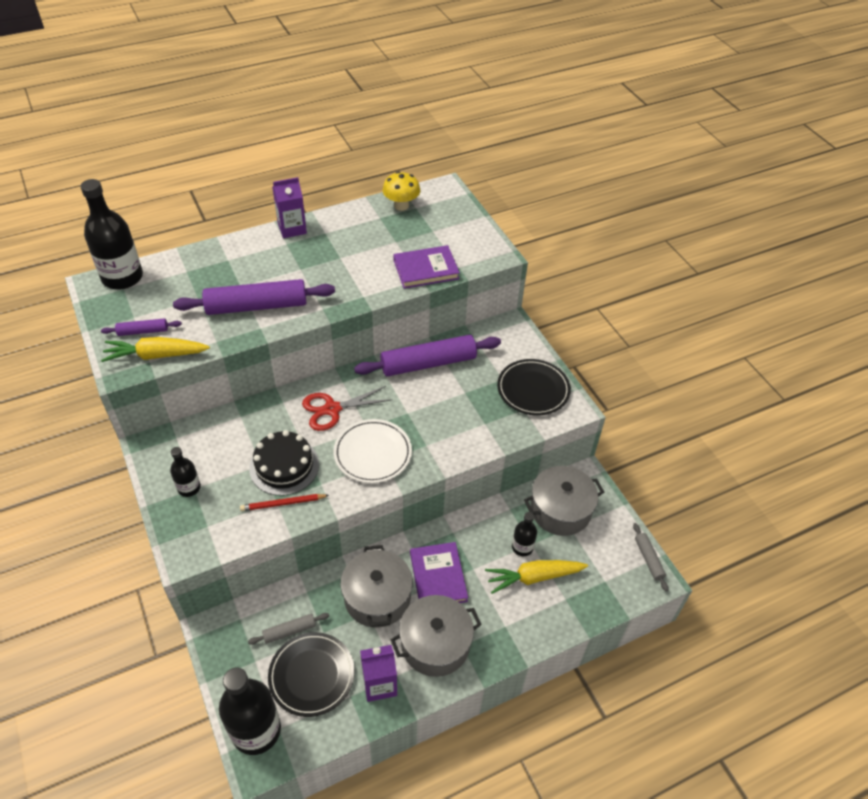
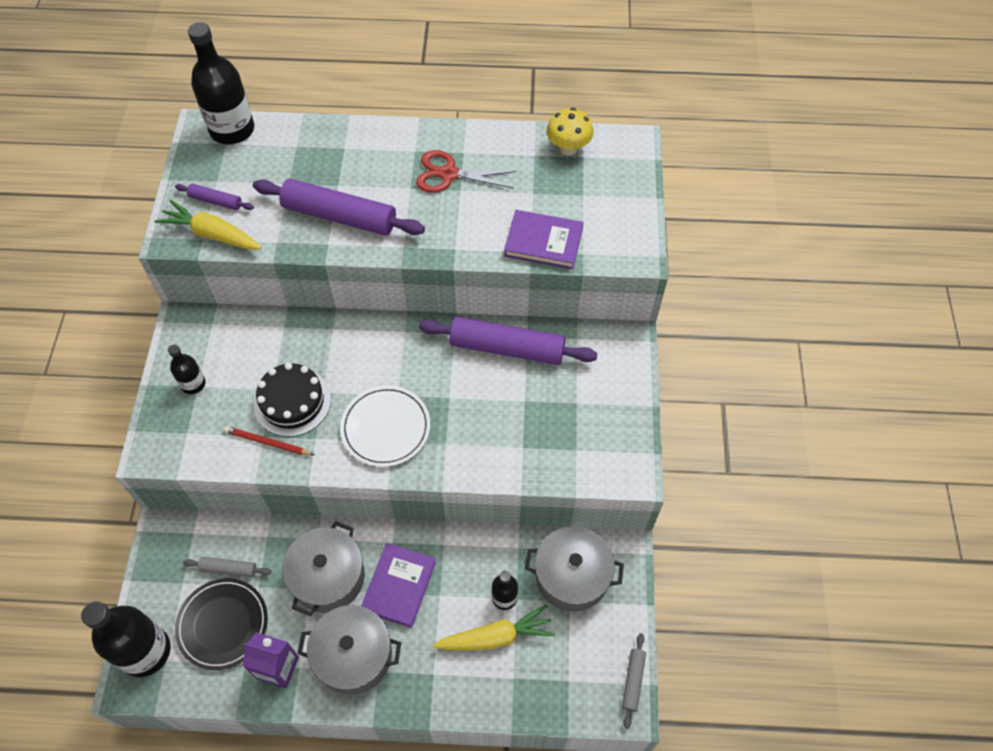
camera: 30 degrees right, 10 degrees up
purple carton [272,177,307,238] -> none
red scissors [302,386,391,431] -> red scissors moved to [416,150,517,193]
yellow carrot [485,560,588,594] -> yellow carrot turned 150 degrees clockwise [433,605,555,651]
black plate [497,359,571,415] -> none

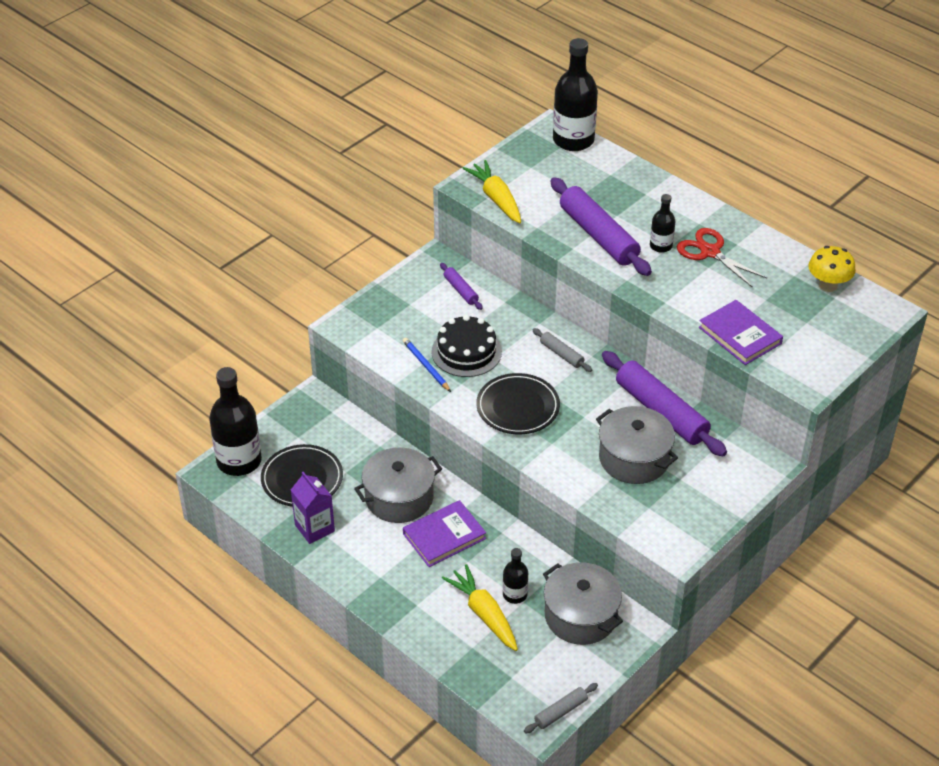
camera: 40 degrees right, 15 degrees down
black bottle [168,344,206,394] -> black bottle moved to [650,194,675,253]
purple rolling pin [175,184,254,210] -> purple rolling pin moved to [440,263,483,310]
grey rolling pin [183,557,271,578] -> grey rolling pin moved to [532,328,592,372]
red pencil [224,426,314,455] -> blue pencil [402,338,451,392]
grey pot [297,605,401,695] -> grey pot moved to [596,406,678,484]
white plate [340,386,430,467] -> black plate [476,373,560,434]
yellow carrot [433,605,555,651] -> yellow carrot turned 150 degrees counterclockwise [442,564,518,651]

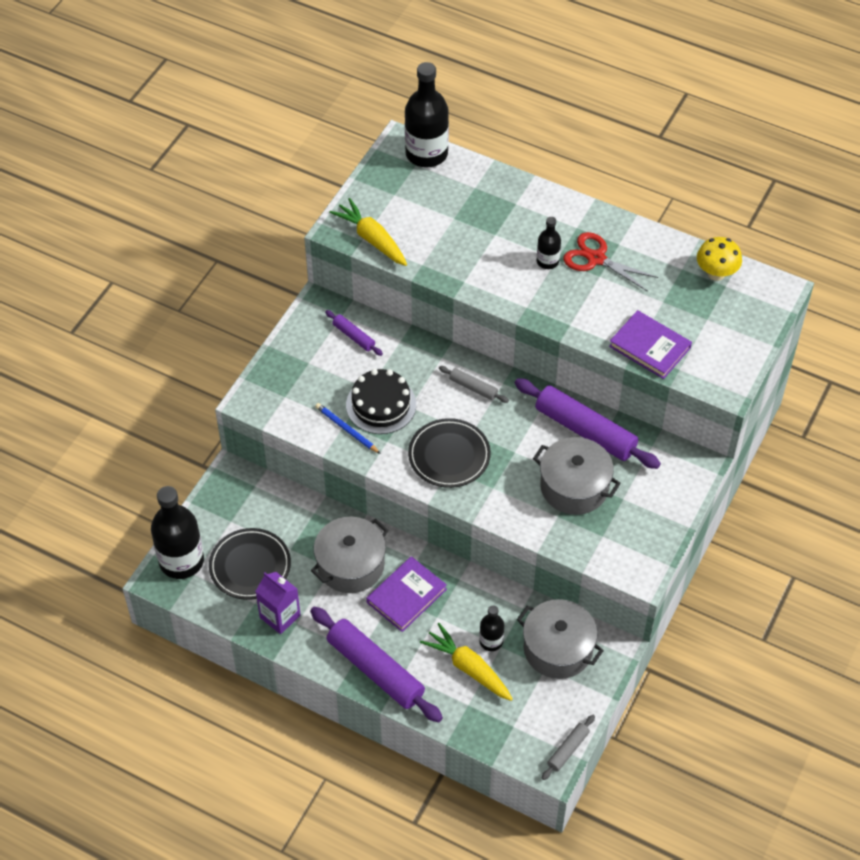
camera: 15 degrees left, 10 degrees up
purple rolling pin [550,177,652,276] -> purple rolling pin moved to [310,607,443,723]

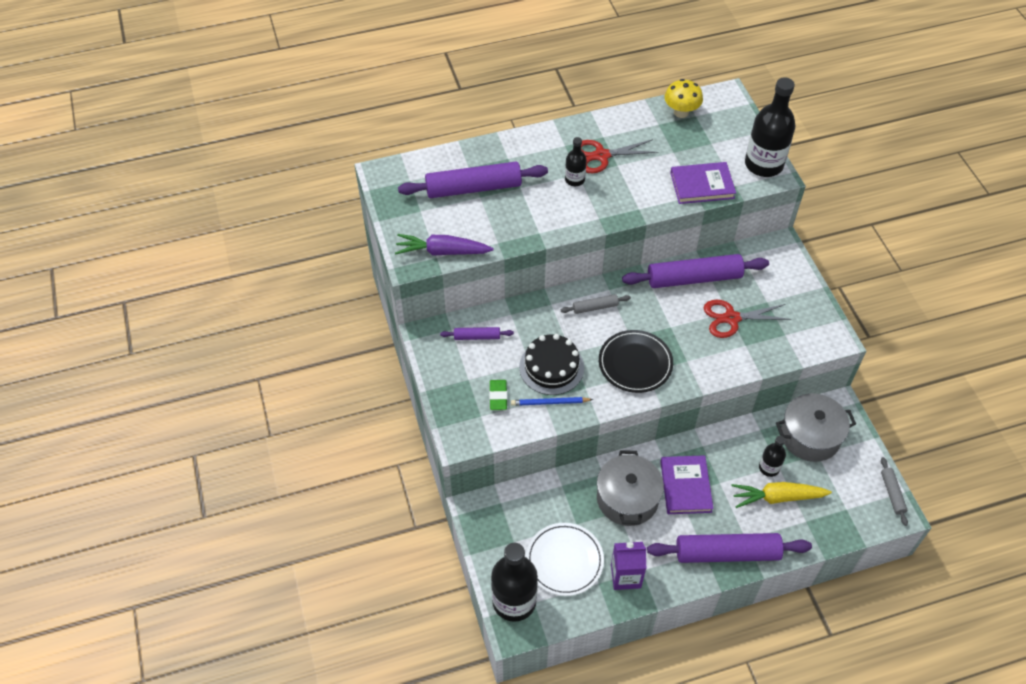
camera: 45 degrees left, 0 degrees up
black plate [209,528,291,600] -> white plate [526,523,604,596]
yellow carrot [329,198,407,266] -> purple carrot [395,234,494,256]
black bottle [405,62,449,168] -> black bottle moved to [745,77,796,177]
grey pot [533,437,621,515] -> red scissors [704,300,791,338]
none -> purple rolling pin [398,162,548,198]
none -> green eraser [489,380,507,410]

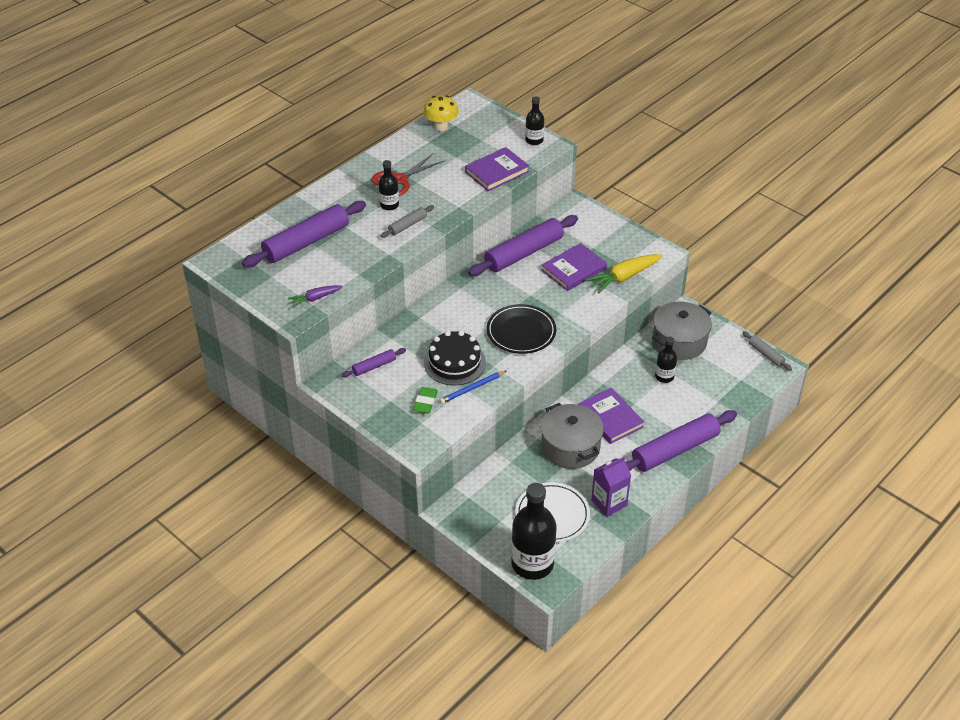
camera: 30 degrees left, 10 degrees down
purple carrot [395,234,494,256] -> purple carrot [288,285,343,308], size x0.59
green eraser [489,380,507,410] -> green eraser turned 45 degrees clockwise [413,387,438,414]
grey rolling pin [561,294,631,314] -> grey rolling pin moved to [381,205,434,238]
red scissors [704,300,791,338] -> purple book [541,243,607,291]
yellow carrot [732,482,832,508] -> yellow carrot moved to [585,254,662,293]
black bottle [745,77,796,177] -> black bottle [525,96,544,145], size x0.51

